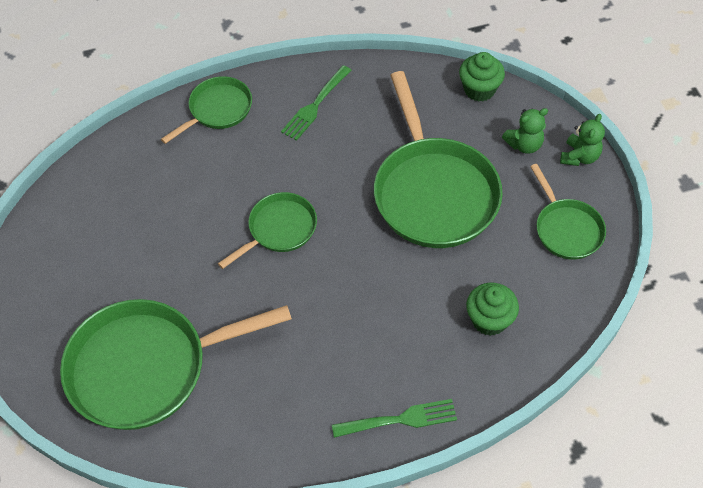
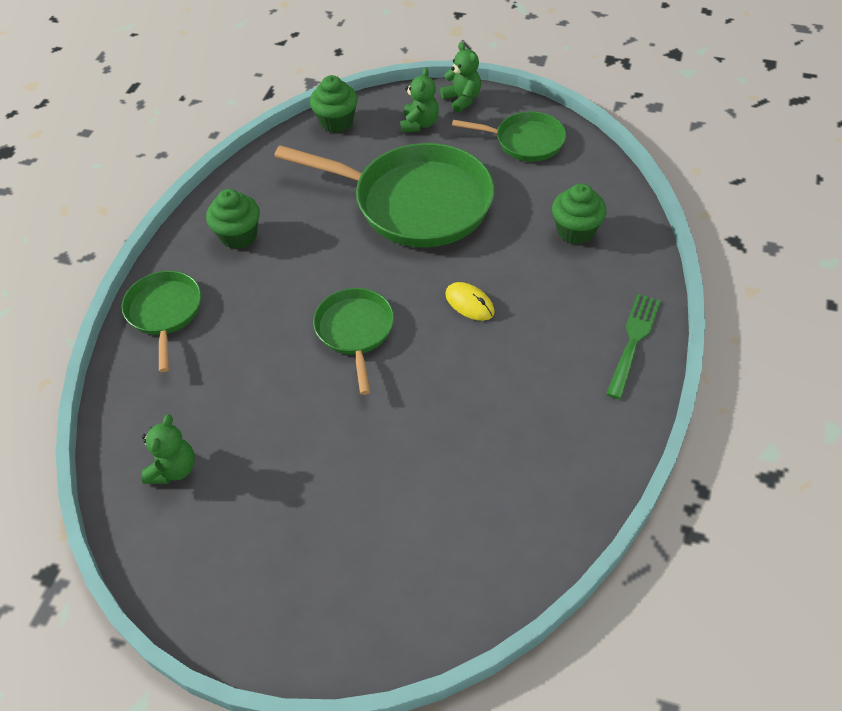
camera: 55 degrees left, 5 degrees down
green pan [60,299,292,430] -> none
green fork [281,65,351,141] -> green cupcake [206,189,260,249]
none -> green teddy bear [141,414,195,484]
none -> yellow mouse [445,282,494,321]

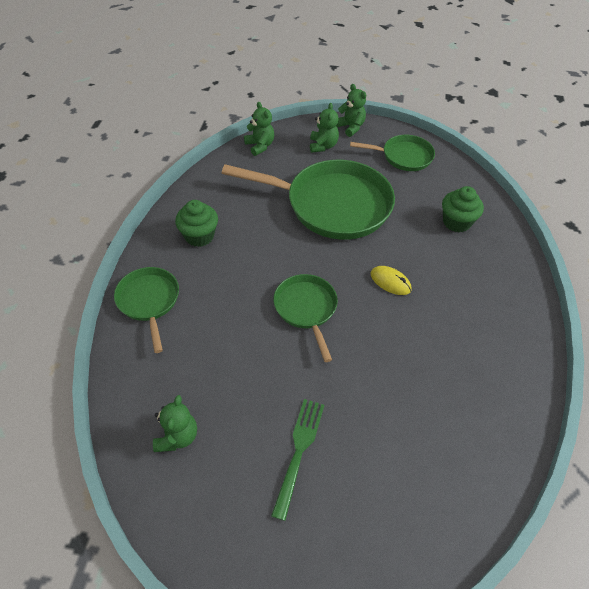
camera: 10 degrees left, 0 degrees up
green cupcake [310,75,358,133] -> green teddy bear [244,102,274,156]
green fork [606,294,661,399] -> green fork moved to [271,399,324,521]

